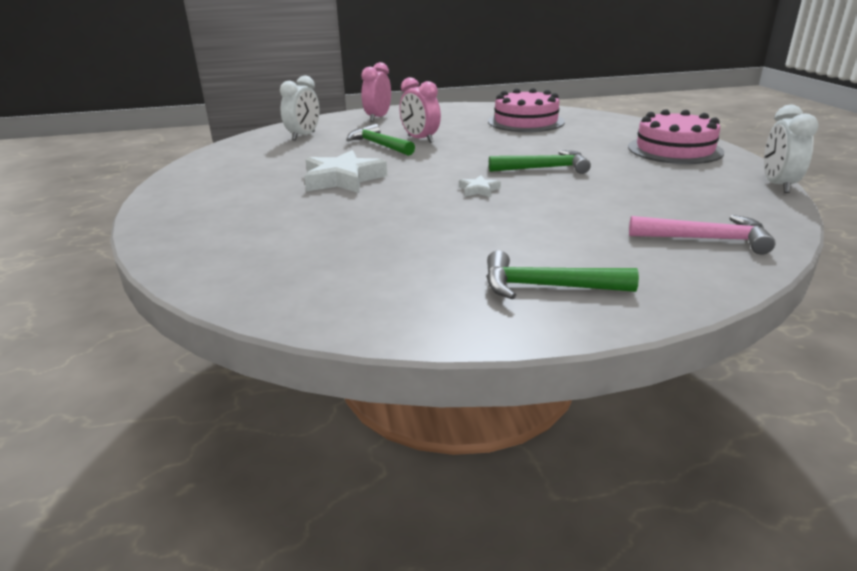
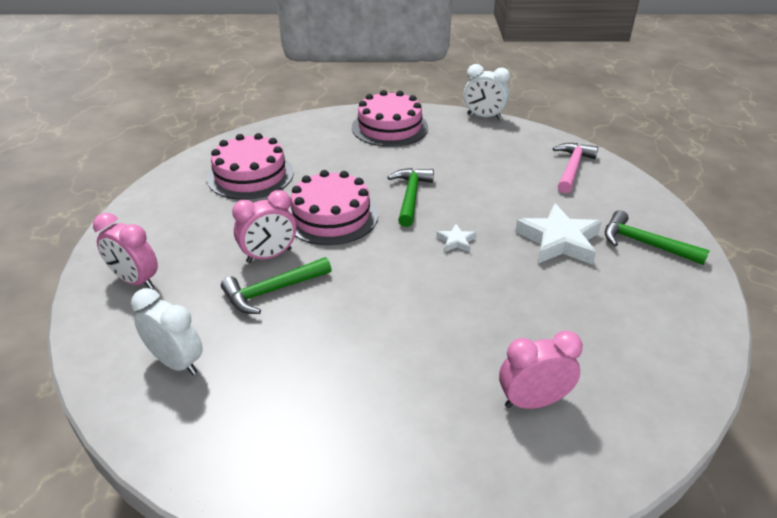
camera: 80 degrees left, 10 degrees up
white star [304,150,387,193] -> white star moved to [515,203,602,265]
green hammer [486,250,639,299] -> green hammer turned 105 degrees clockwise [605,210,710,265]
none -> pink cake [288,170,378,245]
none -> pink clock [499,330,583,409]

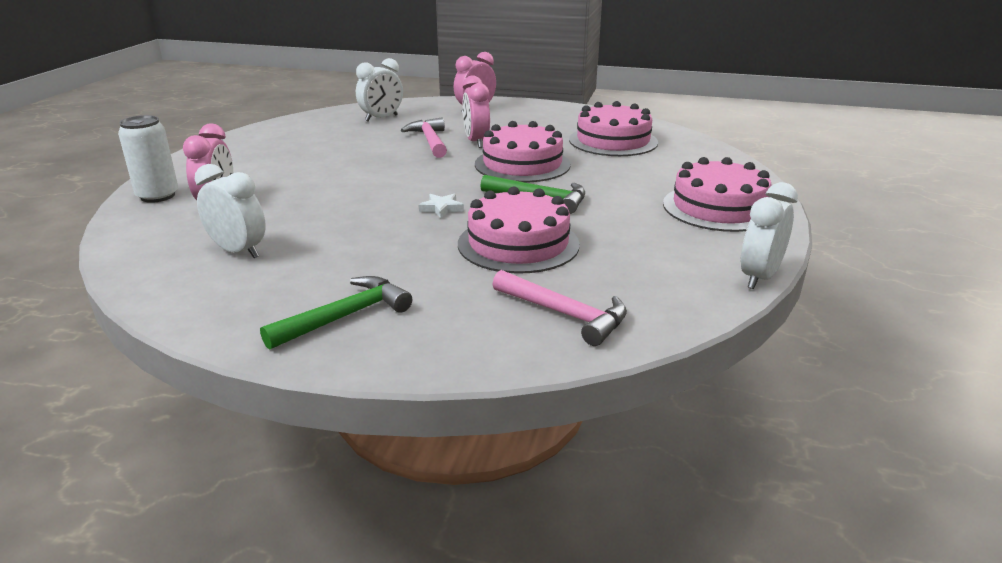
camera: 105 degrees right, 10 degrees down
green hammer [221,257,332,314] -> pink hammer [401,117,447,158]
white star [515,203,602,265] -> none
none -> white can [118,115,178,203]
none -> white clock [195,164,266,258]
none -> pink cake [458,186,580,274]

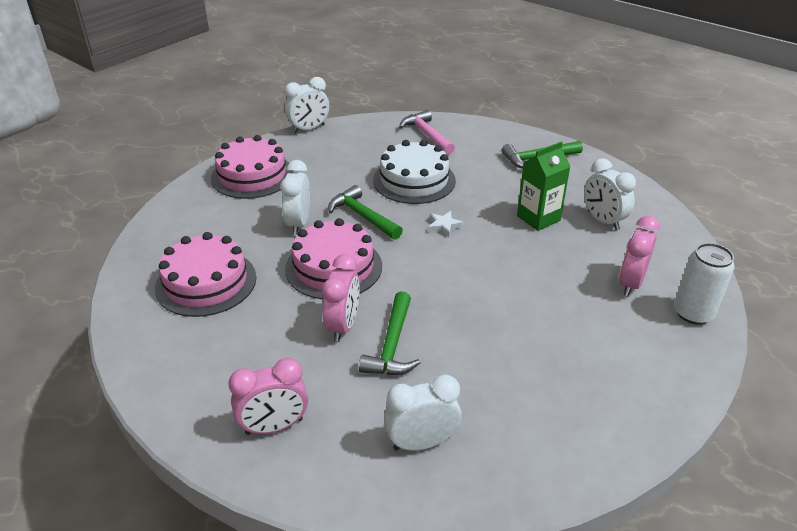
camera: 155 degrees left, 10 degrees up
pink hammer [401,117,447,158] -> green hammer [359,291,421,375]
pink cake [458,186,580,274] -> white cake [373,140,456,204]
none -> white clock [280,160,310,235]
none -> green carton [517,142,570,231]

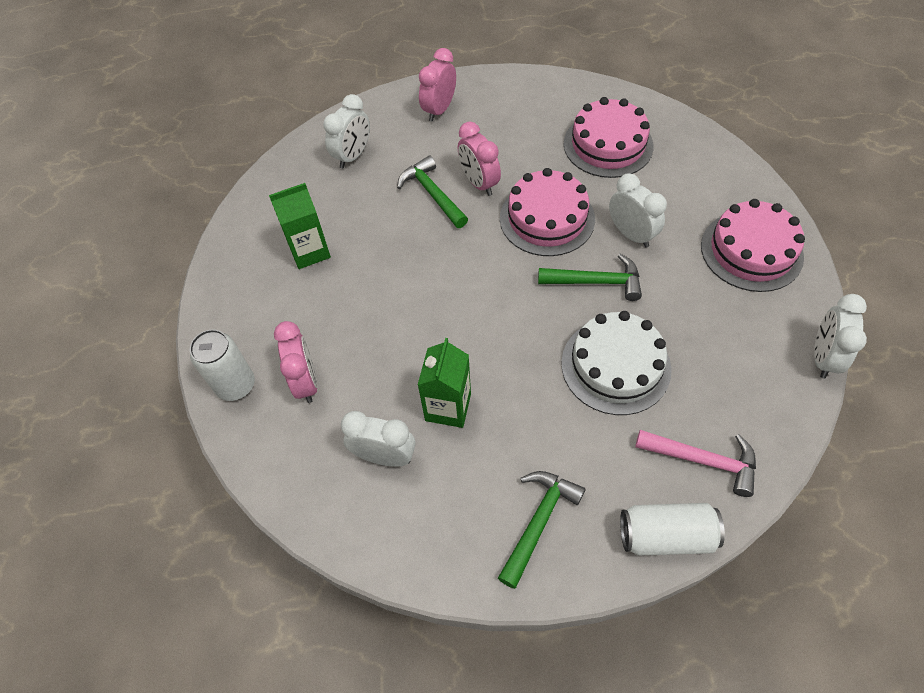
camera: 140 degrees right, 20 degrees up
white star [428,211,464,237] -> none
none -> green carton [269,183,331,269]
none -> white can [620,503,725,556]

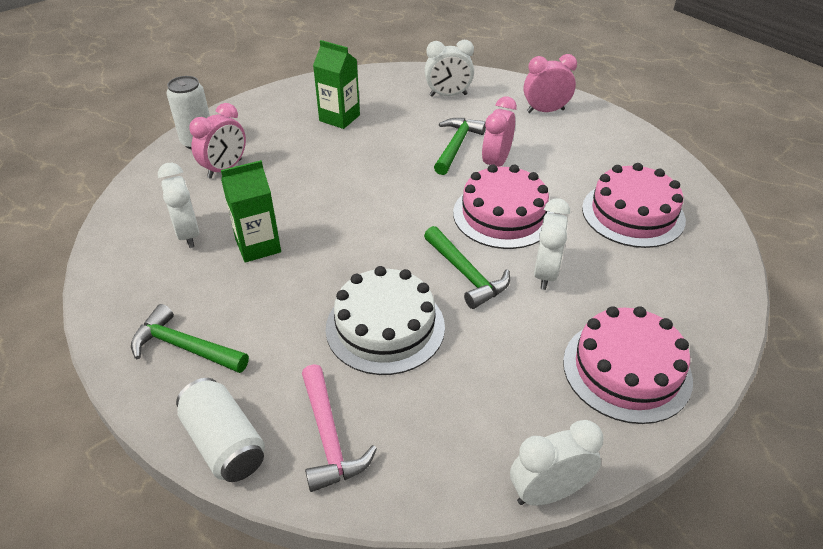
camera: 50 degrees right, 15 degrees down
green hammer [498,471,586,589] -> green hammer turned 150 degrees counterclockwise [131,304,249,373]

